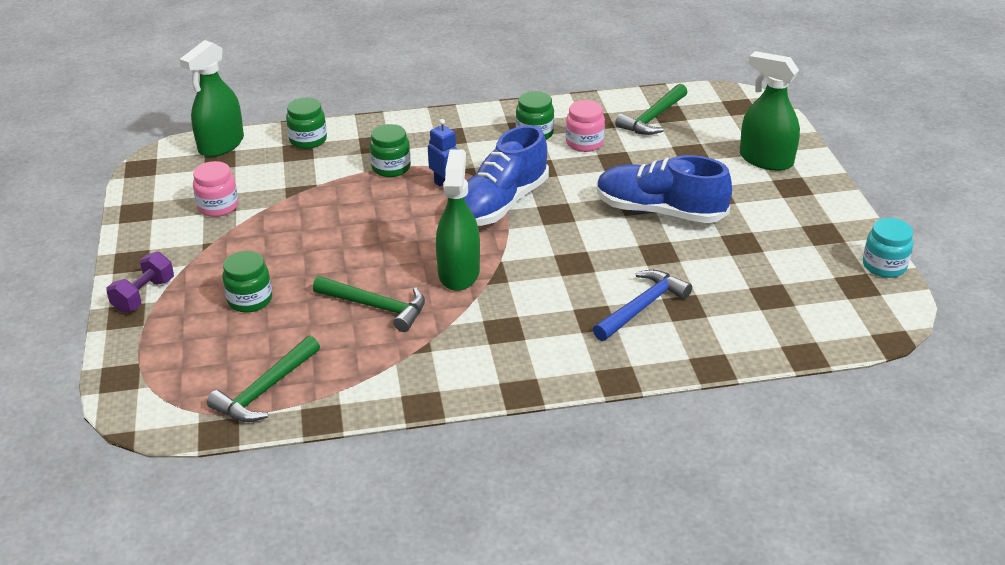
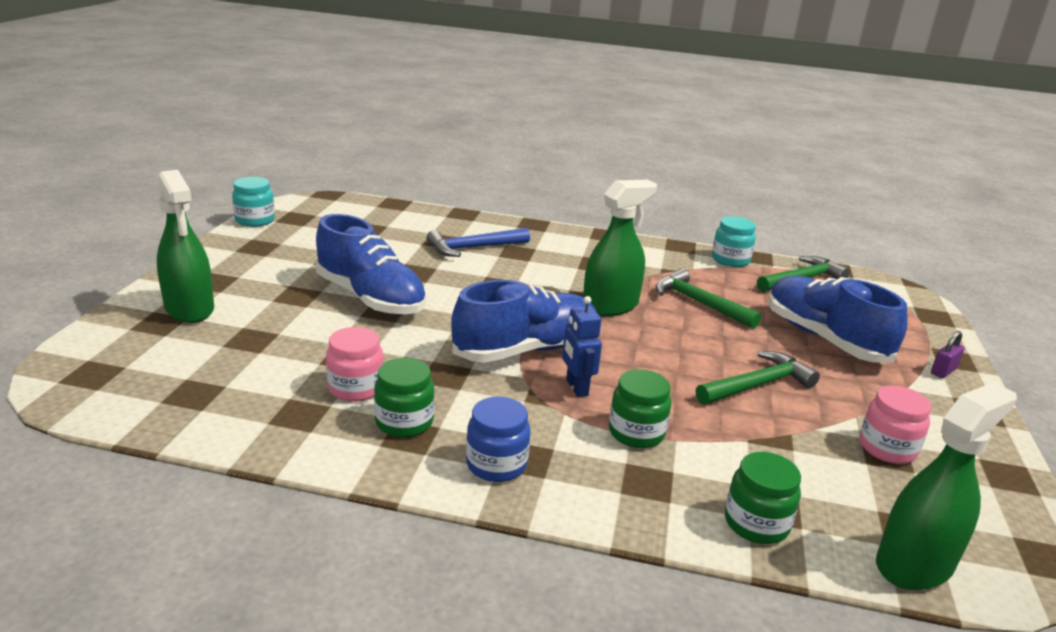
camera: 160 degrees left, 10 degrees down
purple dumbbell [106,252,174,313] -> purple padlock [931,331,965,378]
green jar [222,251,272,313] -> blue shoe [768,276,907,362]
green spray bottle [436,149,480,291] -> green spray bottle turned 150 degrees counterclockwise [583,180,657,316]
green hammer [615,84,687,135] -> green hammer moved to [696,351,820,405]
none -> blue jar [466,397,531,482]
none -> turquoise jar [712,216,756,267]

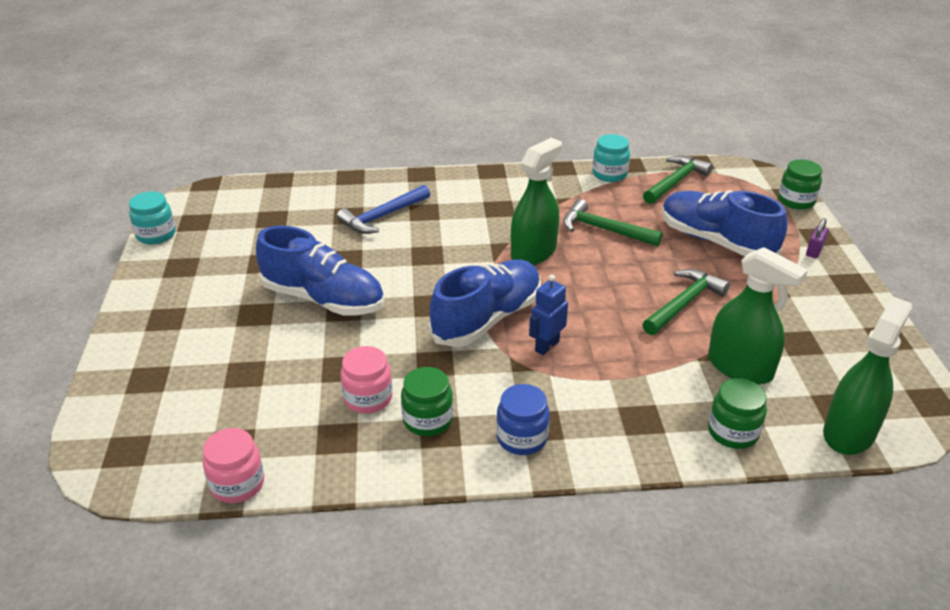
camera: 15 degrees left, 10 degrees up
green spray bottle [157,170,214,323] -> green spray bottle moved to [708,247,808,384]
blue robot [562,296,602,397] -> blue robot turned 75 degrees clockwise [529,274,568,355]
green jar [609,369,671,448] -> green jar moved to [778,159,822,210]
pink jar [859,385,932,464] -> pink jar moved to [203,428,264,503]

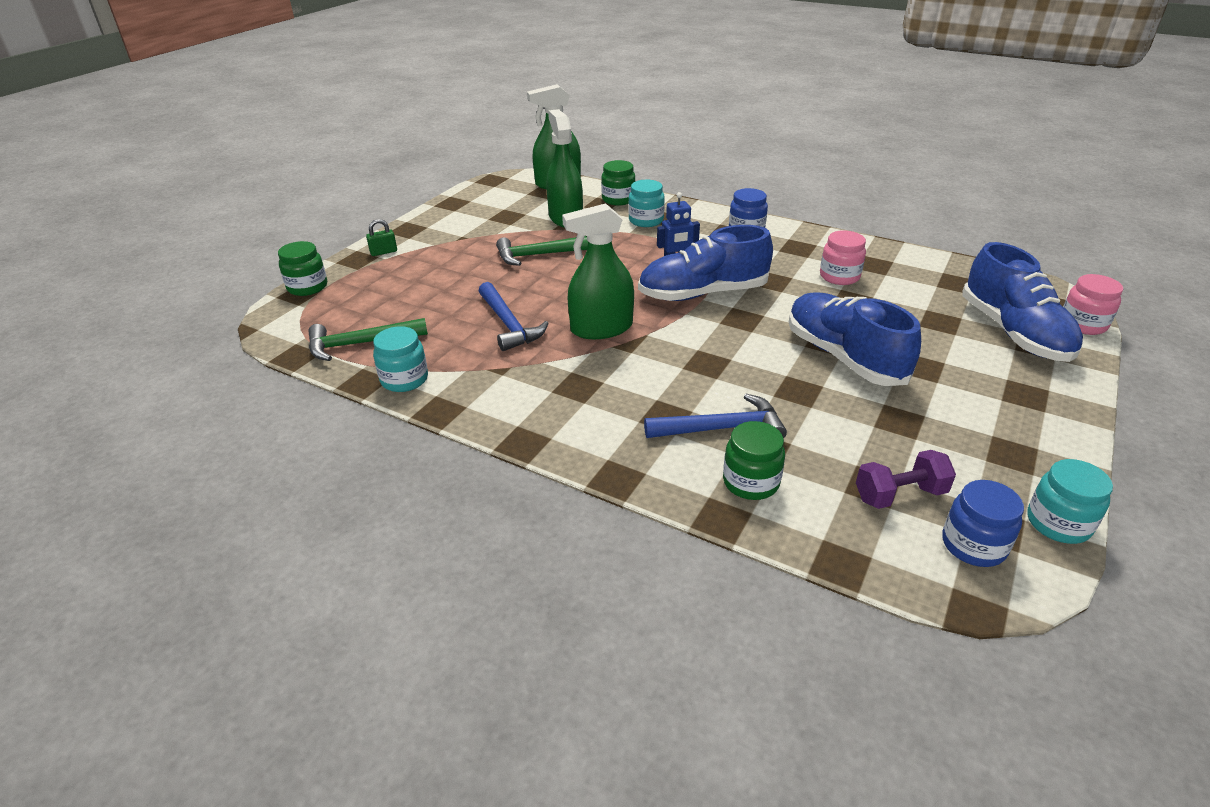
camera: 145 degrees left, 0 degrees up
pink jar [203,428,264,503] -> pink jar moved to [1063,274,1123,335]
green jar [401,367,453,436] -> green jar moved to [723,421,785,500]
green hammer [563,199,663,246] -> blue hammer [479,282,549,351]
blue shoe [662,190,788,256] -> blue shoe moved to [963,242,1083,362]
purple padlock [806,218,829,258] -> green padlock [366,219,397,256]
none -> turquoise jar [629,180,665,227]
none -> purple dumbbell [856,450,956,509]
none -> blue jar [942,480,1024,567]

